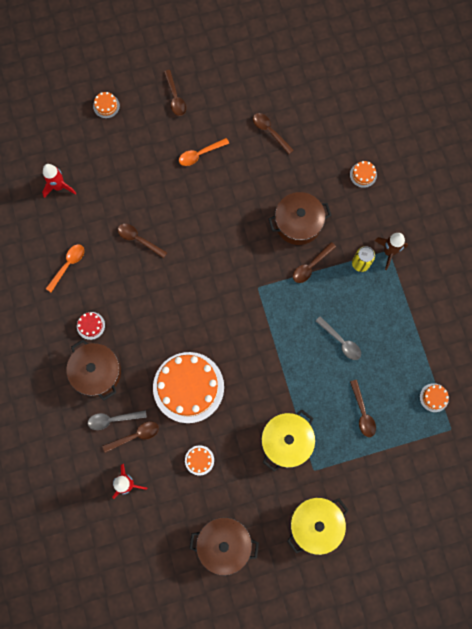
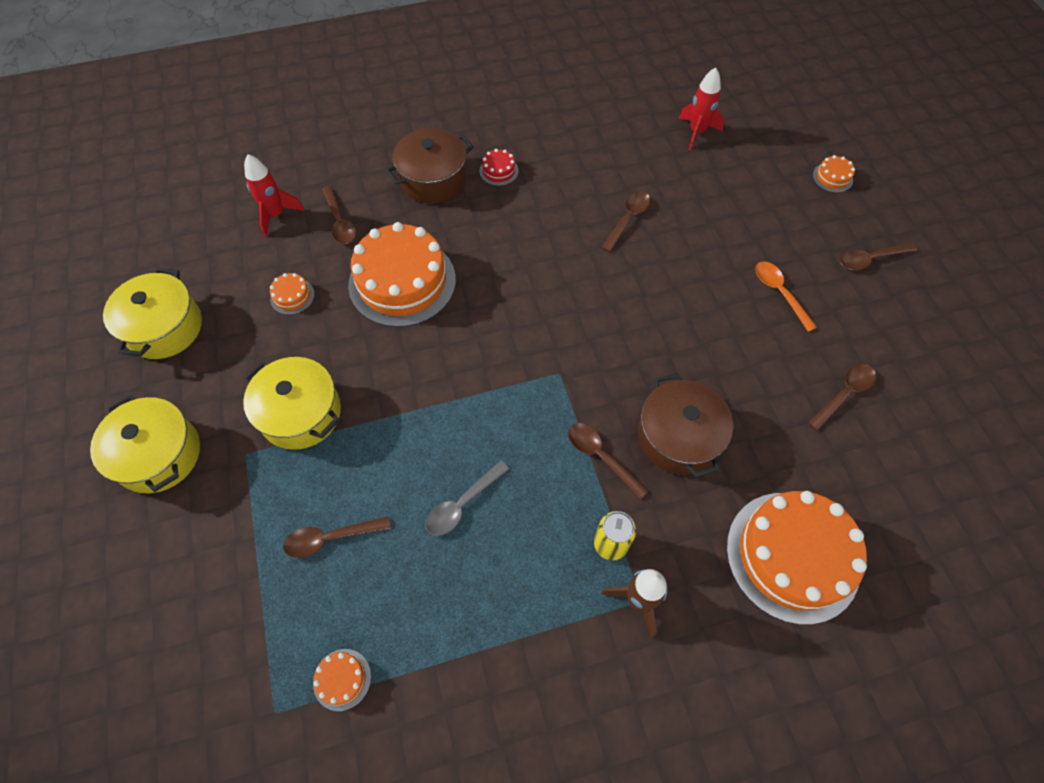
camera: 90 degrees right, 15 degrees down
orange spoon [46,244,84,292] -> none
grey spoon [88,410,147,430] -> none
brown pot [189,517,259,575] -> yellow pot [103,268,202,359]
orange cake [350,161,377,188] -> orange cake [726,491,867,625], size x2.47

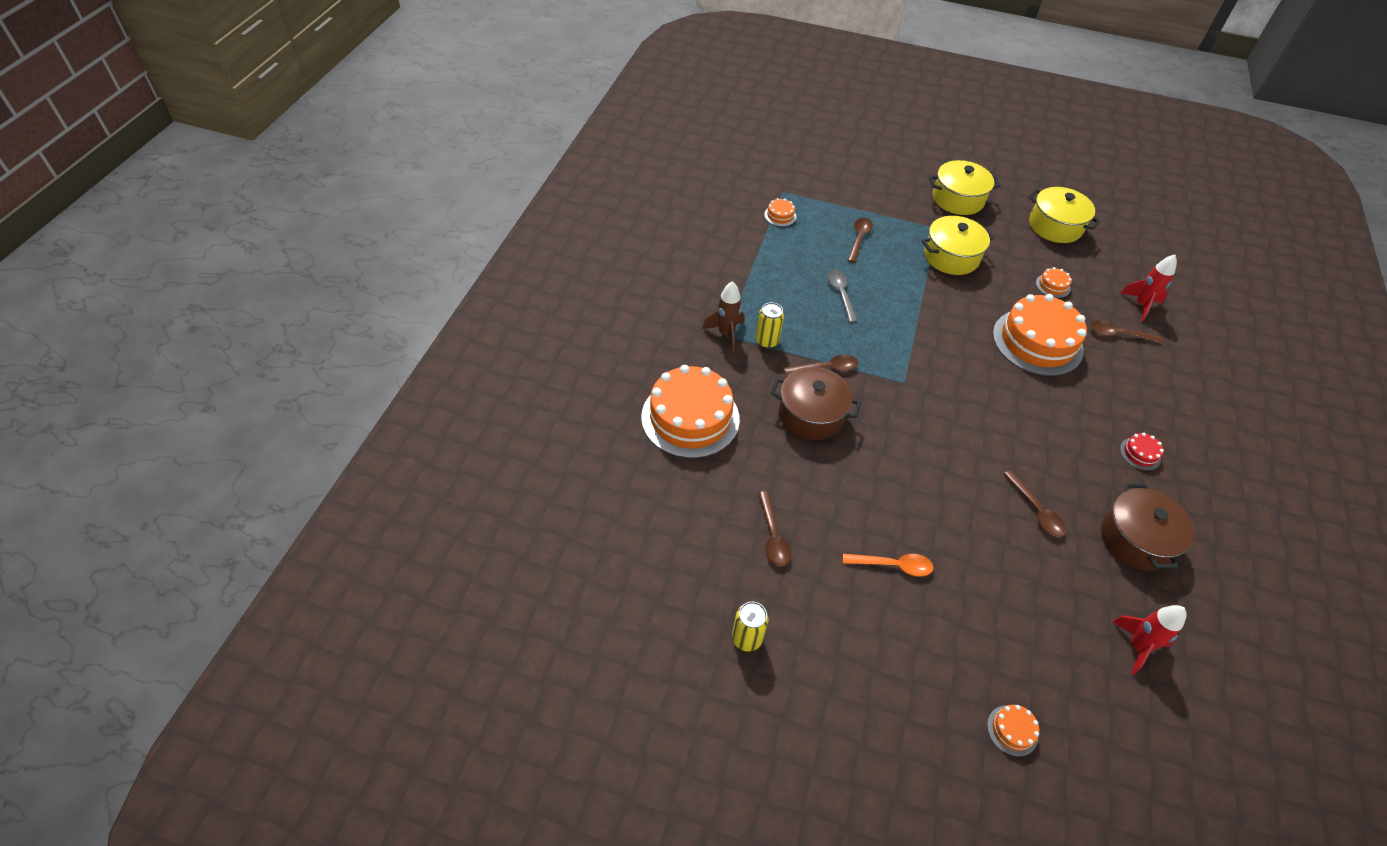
camera: 120 degrees right, 10 degrees down
brown pot [385,128,474,203] -> brown pot moved to [1101,483,1195,571]
brown spoon [840,243,918,270] -> none
none -> yellow can [732,601,769,652]

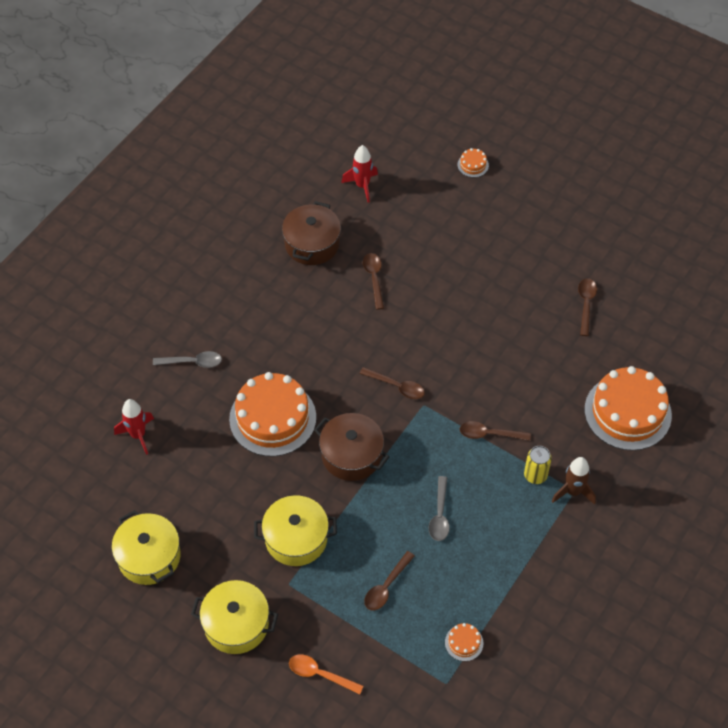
camera: 160 degrees left, 5 degrees up
yellow can [732,601,769,652] -> none
brown pot [771,367,861,440] -> brown pot moved to [314,413,389,481]
orange spoon [843,554,934,577] -> orange spoon moved to [289,654,363,695]
orange cake [1036,267,1072,298] -> none
brown spoon [1090,320,1162,344] -> brown spoon moved to [360,367,425,399]
red cake [1120,433,1164,471] -> none
none -> grey spoon [153,351,222,368]

